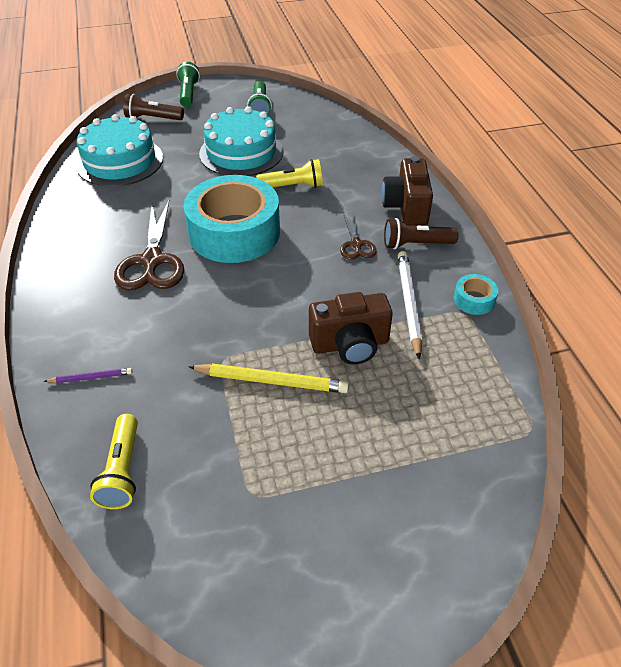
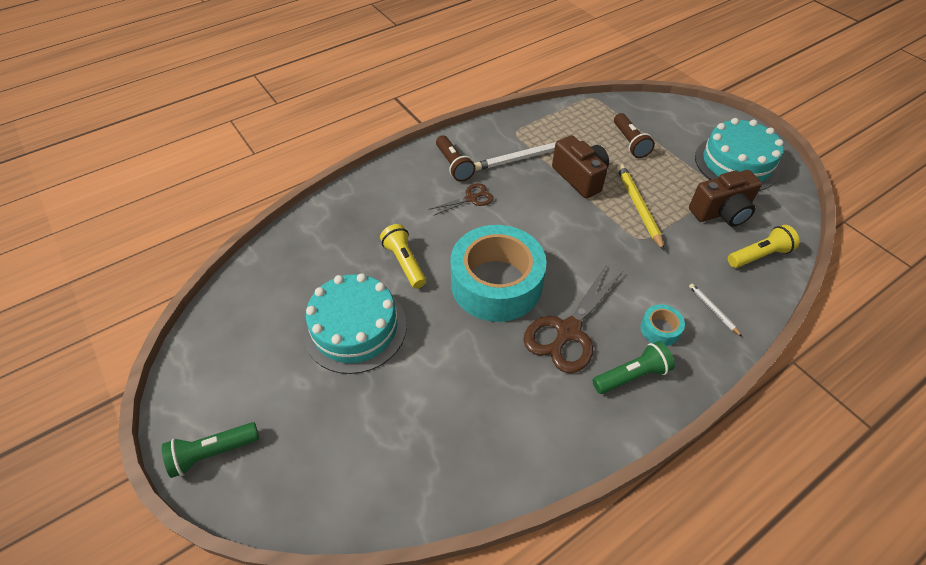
camera: 110 degrees left, 5 degrees up
purple pencil [44,368,132,383] -> white pencil [689,283,742,337]
turquoise cake [76,114,163,187] -> turquoise cake moved to [695,118,784,191]
brown scissors [114,199,184,290] -> brown scissors turned 150 degrees clockwise [523,264,623,373]
brown flashlight [123,94,184,120] -> brown flashlight moved to [614,113,655,158]
green flashlight [247,81,272,115] -> green flashlight moved to [593,341,675,394]
brown camera [382,156,433,225] -> brown camera moved to [689,170,762,227]
turquoise tape [454,274,498,315] -> turquoise tape moved to [640,304,685,346]

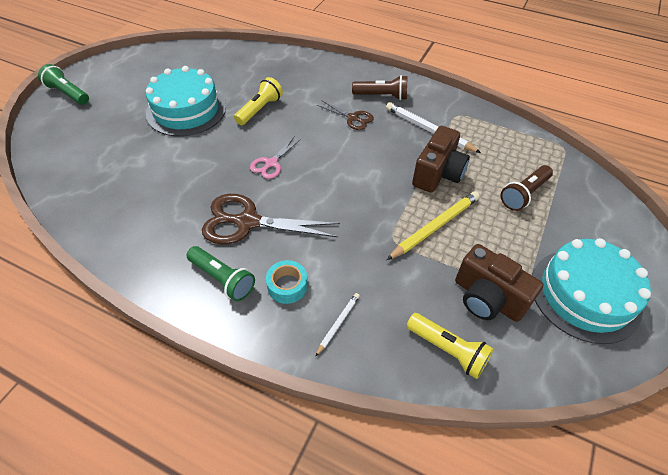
camera: 60 degrees right, 0 degrees up
brown flashlight [436,135,475,182] -> brown flashlight turned 120 degrees counterclockwise [352,75,408,100]
turquoise tape [450,225,546,322] -> pink scissors [250,136,301,179]

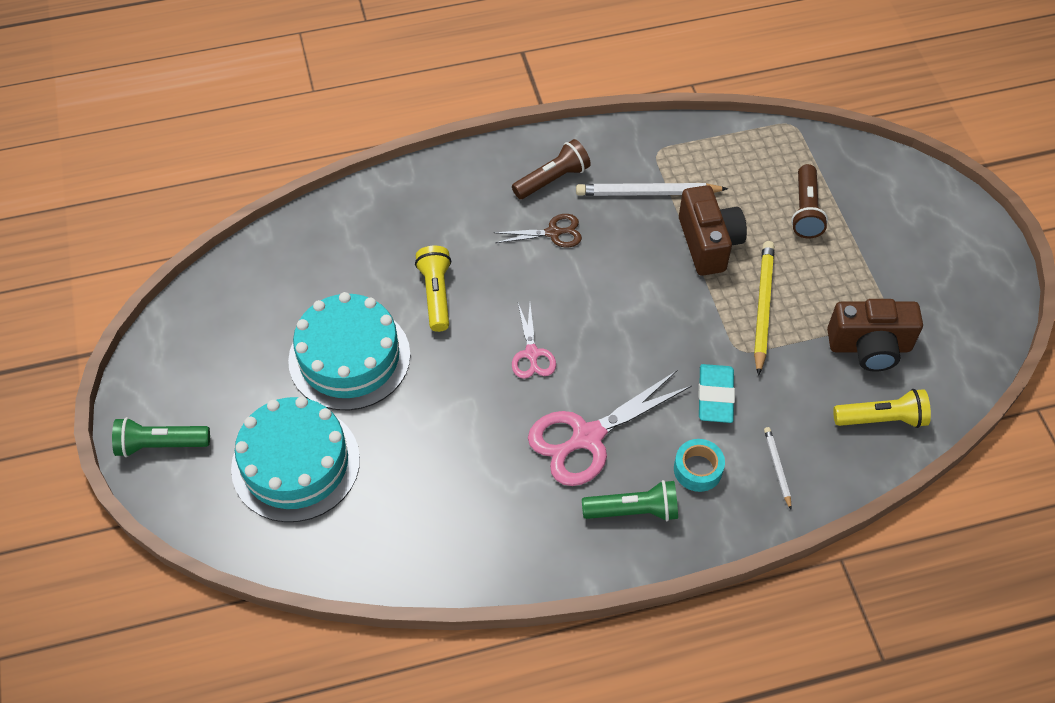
camera: 40 degrees left, 5 degrees up
brown scissors [202,194,340,244] -> pink scissors [528,371,692,486]
turquoise cake [532,238,651,344] -> turquoise cake moved to [231,397,360,522]
none -> turquoise eraser [698,364,735,423]

